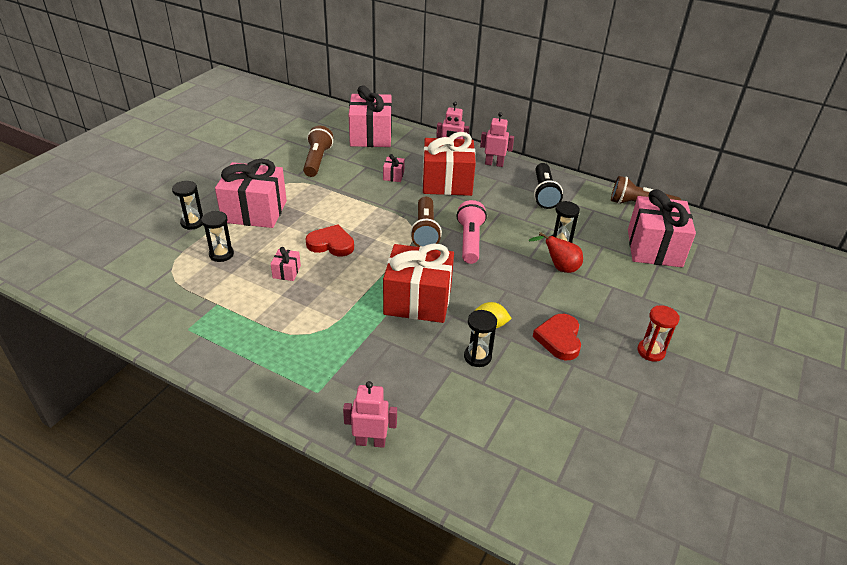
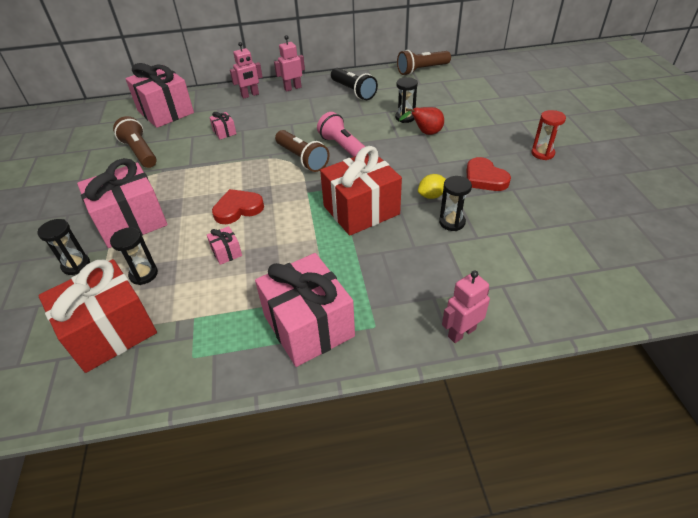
camera: 35 degrees left, 5 degrees up
red gift [422,132,476,196] -> red gift moved to [38,259,157,373]
pink gift [628,189,696,267] -> pink gift moved to [255,253,355,367]

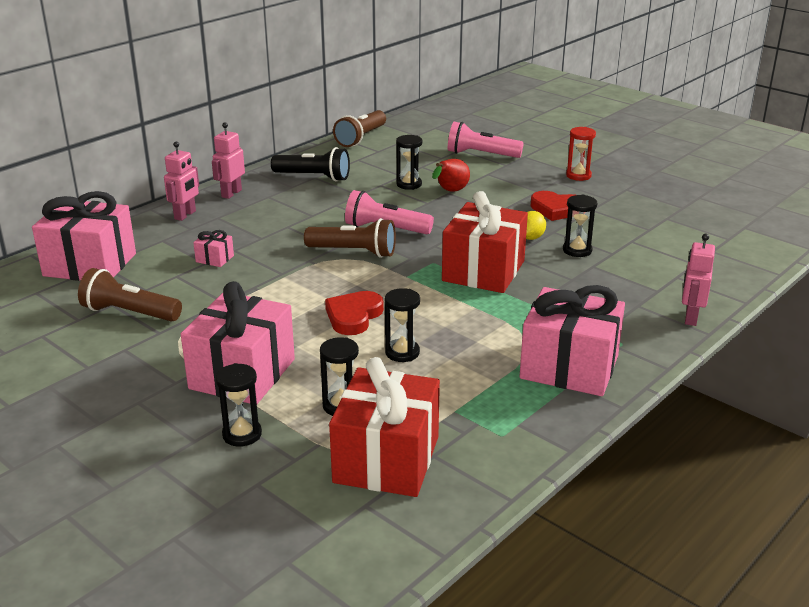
camera: 40 degrees left, 15 degrees down
pink gift [207,226,242,265] -> black hourglass [385,288,420,362]
none -> pink flashlight [448,122,524,158]

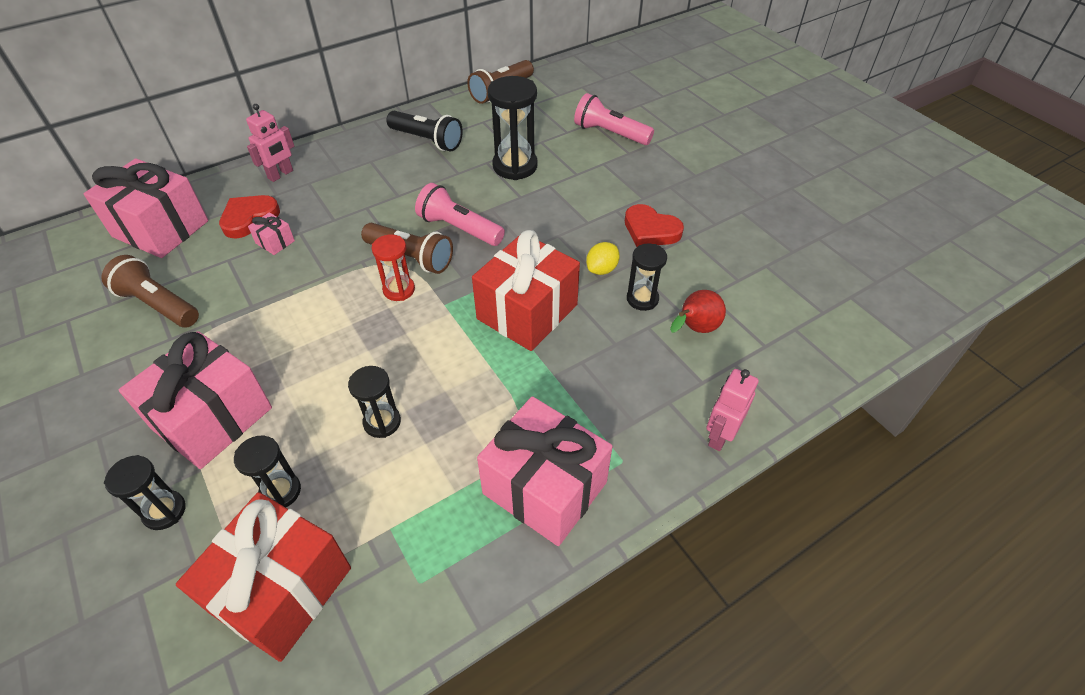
camera: 15 degrees right, 20 degrees up
pink robot [212,122,245,199] -> none
red heart [325,291,384,335] -> red heart moved to [219,195,280,239]
black hourglass [396,135,422,190] -> black hourglass [488,76,538,180], size x1.68
red pear [432,159,470,192] -> red pear moved to [670,290,726,333]
red hourglass [566,127,596,181] -> red hourglass moved to [372,234,415,301]

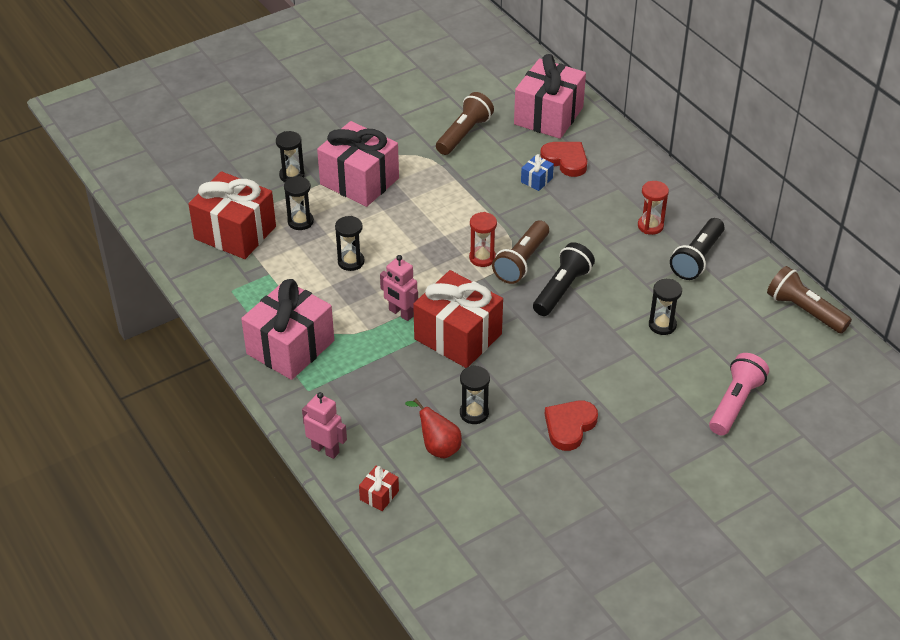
camera: 90 degrees right, 5 degrees down
pink robot [246,104,294,182] -> pink robot moved to [380,255,418,321]
pink gift [248,212,295,255] -> blue gift [521,154,554,191]
pink flashlight [415,183,505,246] -> black flashlight [533,242,595,316]
black hourglass [488,76,538,180] -> black hourglass [649,279,682,335], size x0.60
yellow lemon [586,242,620,275] -> none
none -> red gift [359,466,399,511]
none -> red hourglass [638,181,669,235]

